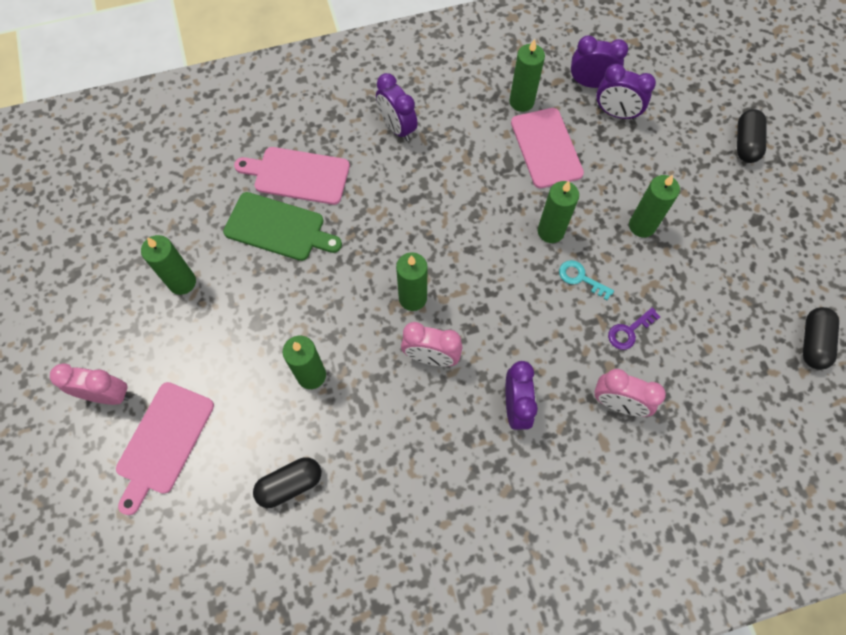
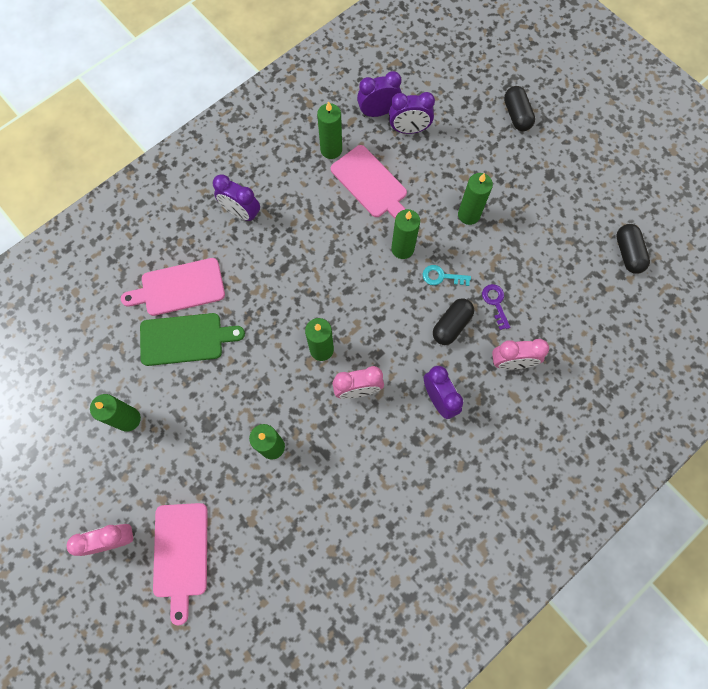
camera: 25 degrees left, 5 degrees up
black capsule [253,457,321,508] -> black capsule moved to [433,298,474,345]
purple key [608,307,660,350] -> purple key turned 135 degrees clockwise [482,284,510,330]

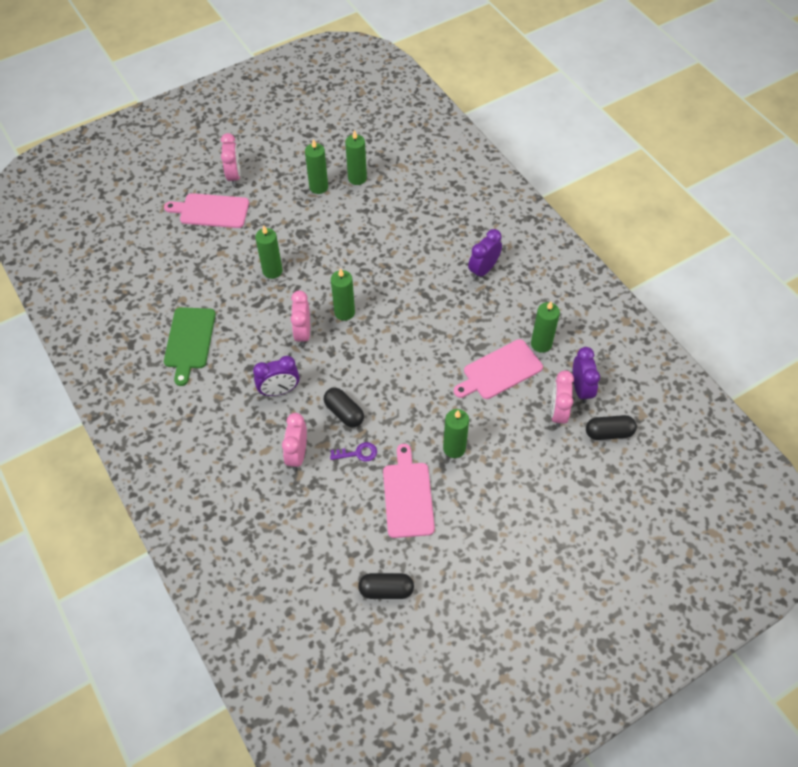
camera: 100 degrees right, 15 degrees down
pink cutting board [121,258,225,316] -> pink cutting board moved to [383,444,435,538]
green cutting board [140,313,245,366] -> green cutting board moved to [164,307,216,386]
purple clock [389,92,435,134] -> pink clock [551,370,574,428]
green candle [391,209,420,259] -> green candle moved to [345,130,367,185]
turquoise key [423,265,471,286] -> none
black capsule [504,86,535,131] -> black capsule moved to [586,415,637,440]

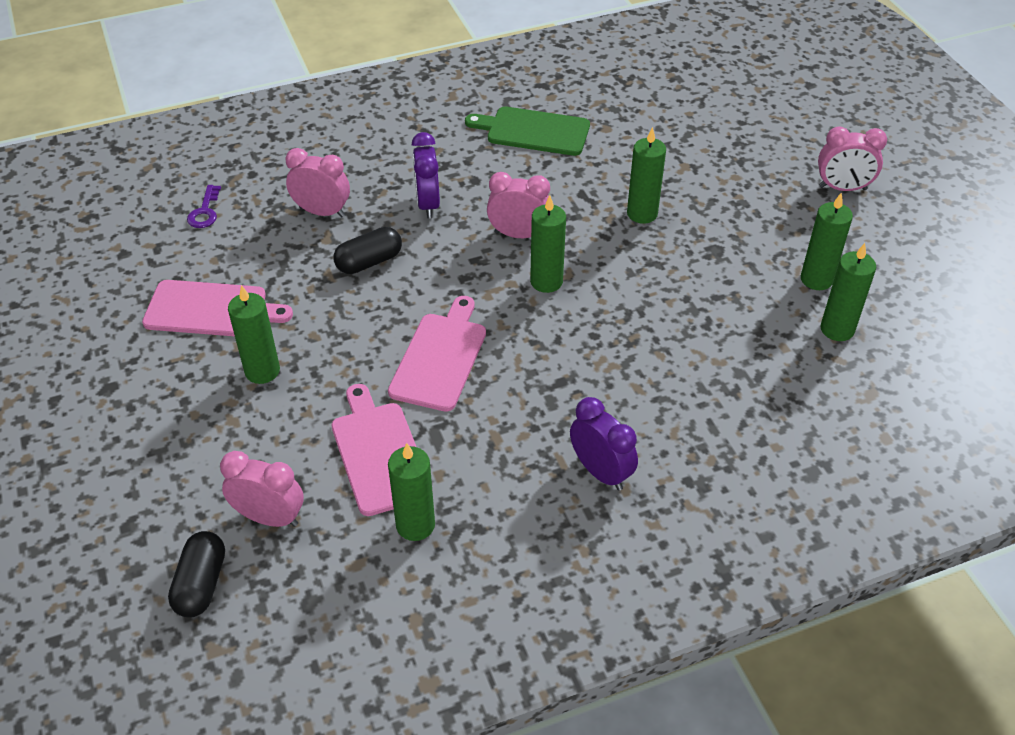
camera: 100 degrees right, 10 degrees down
pink cutting board [164,193,249,228] -> pink cutting board moved to [388,296,486,412]
purple key [330,442,377,462] -> purple key moved to [187,185,221,228]
black capsule [358,573,414,599] -> none
purple clock [573,347,600,403] -> none

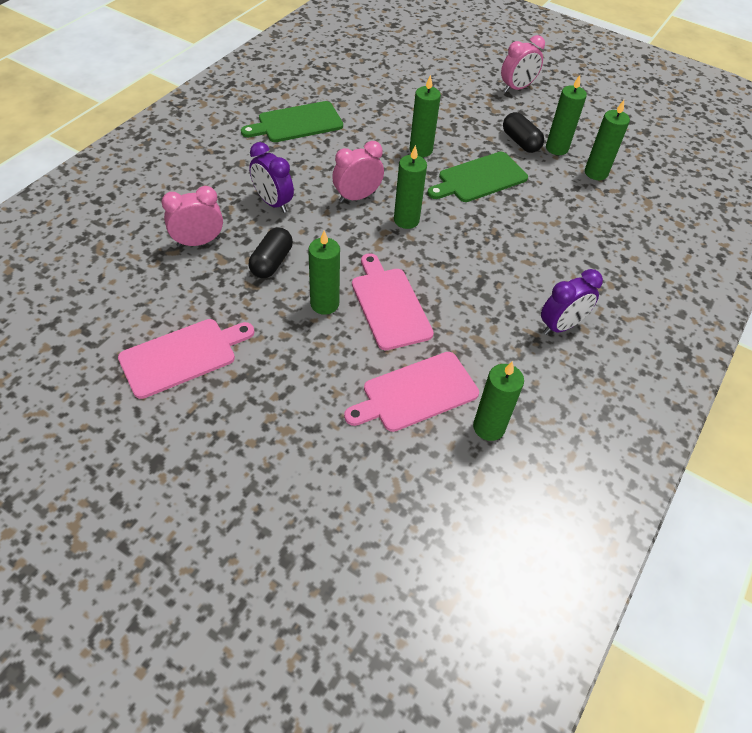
camera: 40 degrees left, 5 degrees up
black capsule [168,531,225,617] -> black capsule moved to [503,112,544,153]
purple key [187,185,221,228] -> none
pink clock [220,451,304,527] -> none
green candle [228,285,280,384] -> green candle moved to [308,231,340,315]
pink cutting board [331,384,433,516] -> pink cutting board turned 60 degrees counterclockwise [344,352,479,432]
purple clock [570,397,638,491] -> purple clock turned 135 degrees clockwise [541,269,603,335]
none -> green cutting board [427,152,528,202]

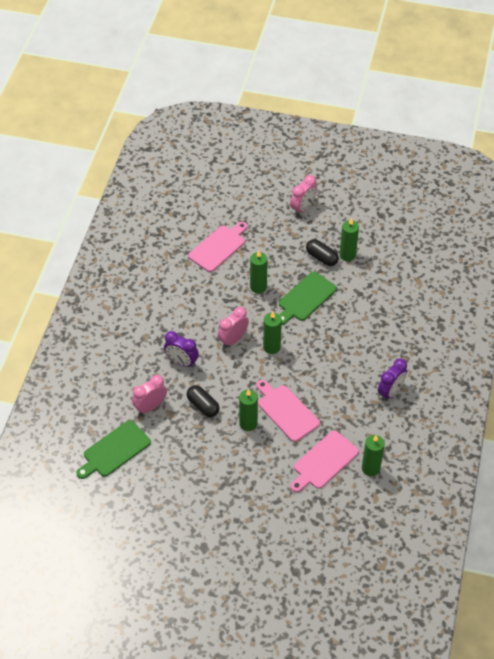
camera: 15 degrees left, 0 degrees up
pink cutting board [118,319,254,399] -> pink cutting board moved to [188,222,247,272]
green cutting board [241,101,343,142] -> green cutting board moved to [77,420,151,479]
black capsule [249,227,293,278] -> black capsule turned 45 degrees counterclockwise [187,385,219,417]
green candle [585,100,630,180] -> none

